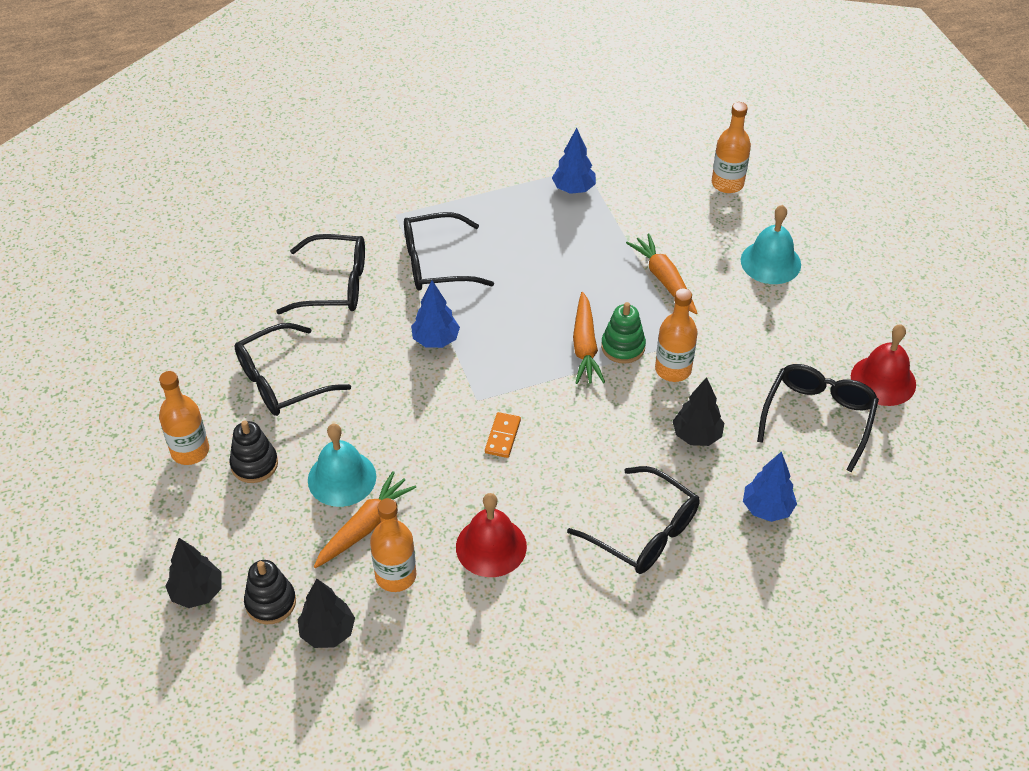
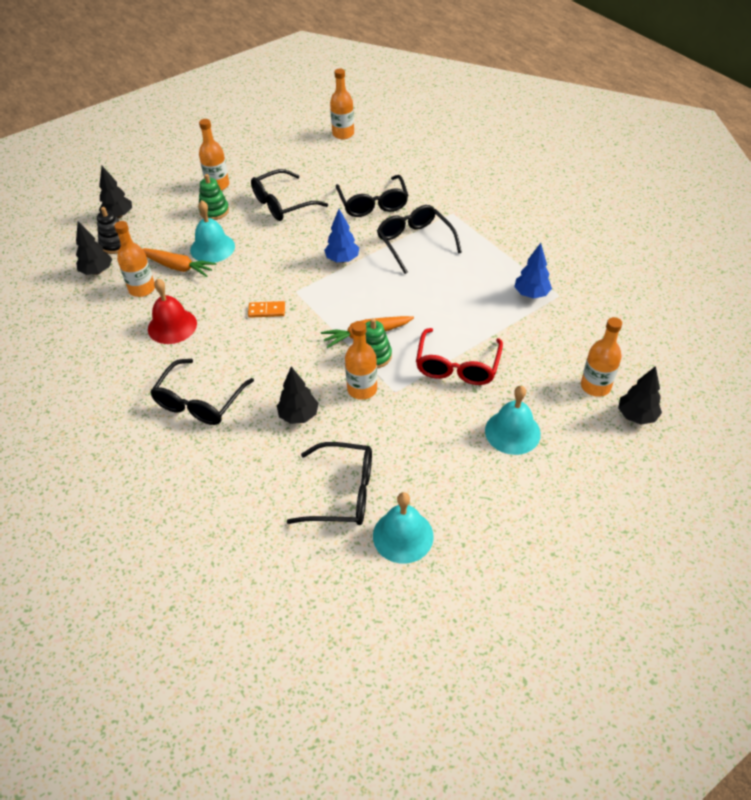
camera: 75 degrees right, 0 degrees up
black stacking toy [229,420,278,483] -> green stacking toy [198,174,229,220]
black glasses [234,323,351,416] -> black glasses turned 75 degrees counterclockwise [251,169,328,221]
orange carrot [626,234,697,314] -> red glasses [416,328,503,385]
blue tree [743,451,797,522] -> none
red bell [851,324,916,406] -> turquoise bell [373,492,434,564]
none -> orange bottle [330,69,354,139]
none -> black tree [618,366,662,425]

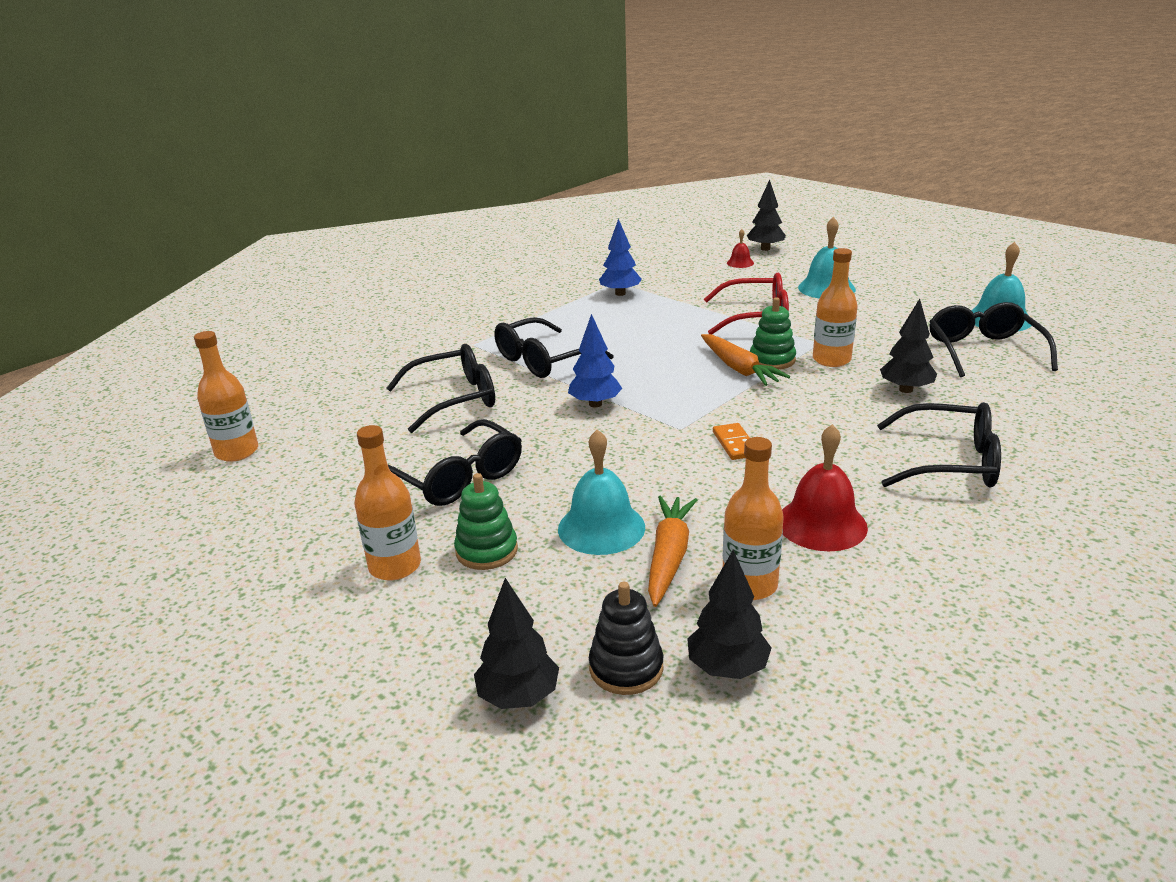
camera: 100 degrees left, 20 degrees down
orange bottle [581,317,622,397] -> red bell [727,229,754,268]

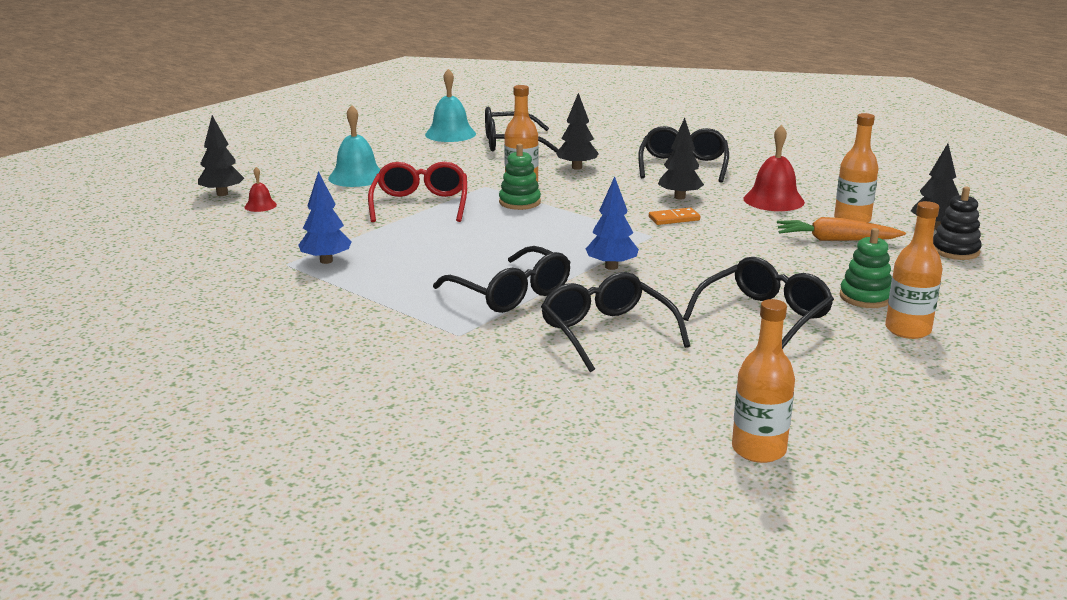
camera: 95 degrees left, 5 degrees down
black tree [474,578,559,709] -> black tree moved to [658,118,704,200]
turquoise bell [558,429,645,555] -> none
orange carrot [701,334,790,386] -> none

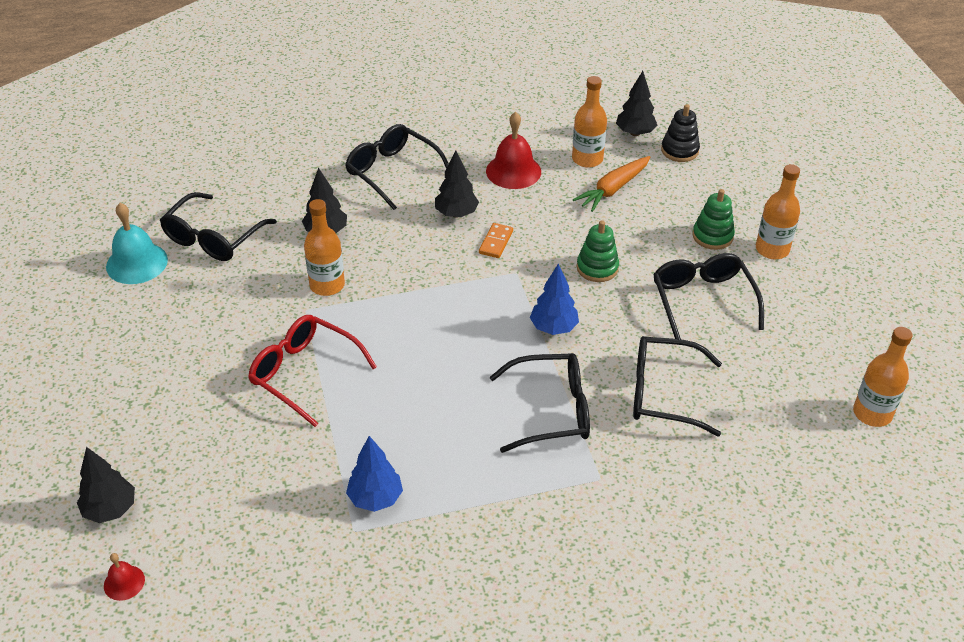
camera: 55 degrees left, 20 degrees up
red bell [245,167,277,212] -> red bell moved to [104,553,145,601]
turquoise bell [328,105,381,187] -> none
green stacking toy [499,144,541,210] -> green stacking toy moved to [577,220,619,282]

